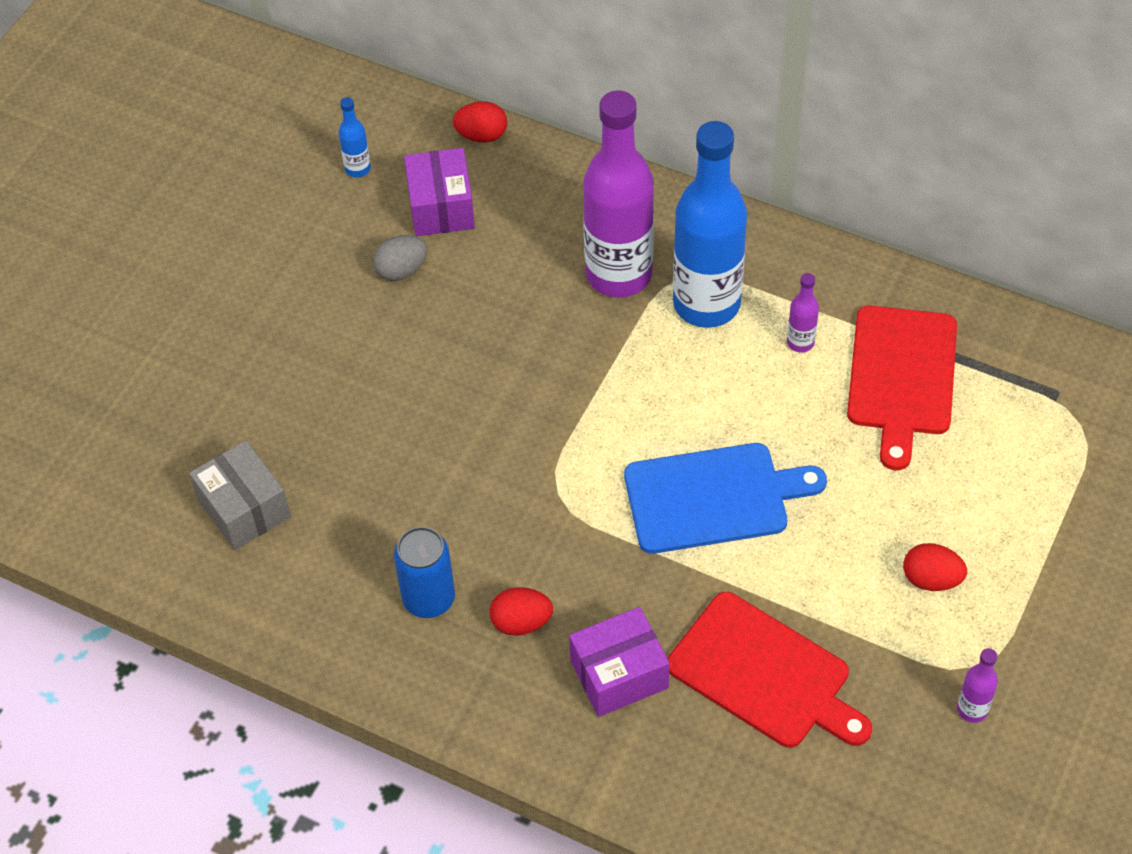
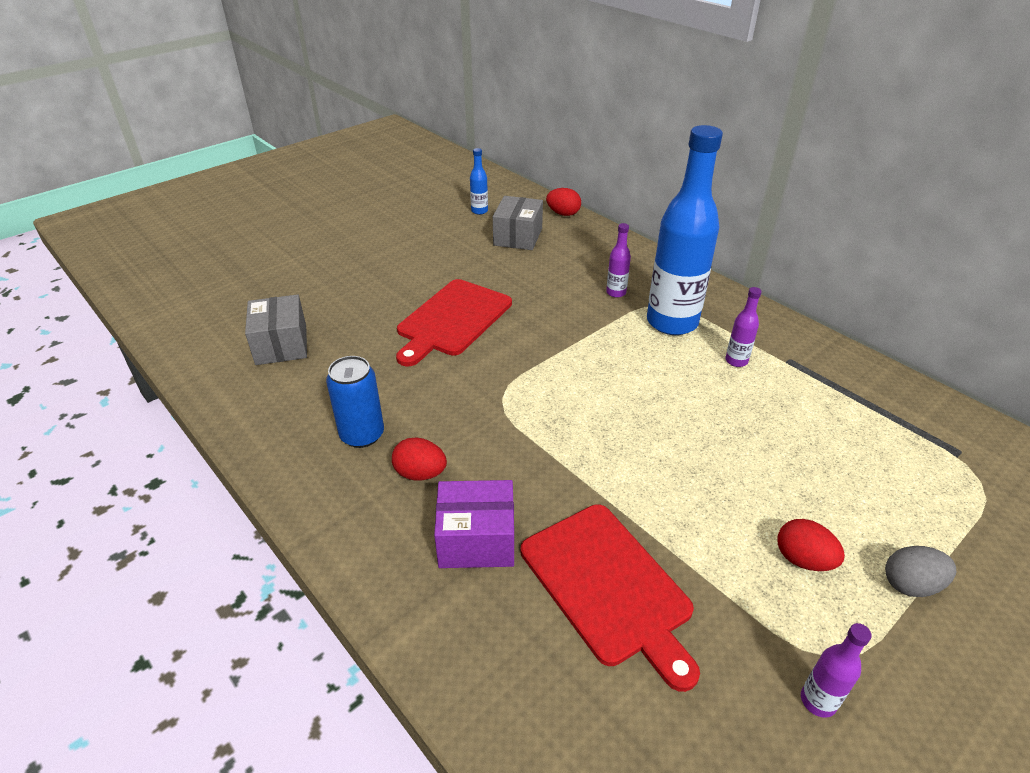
camera: 20 degrees right, 15 degrees down
grey egg [373,235,427,281] -> grey egg moved to [885,546,956,597]
purple box [404,148,475,236] -> grey box [493,196,543,250]
purple bottle [583,90,654,297] -> purple bottle [606,223,631,298], size x0.41
blue cutting board [624,443,827,554] -> none
red cutting board [847,305,957,470] -> red cutting board moved to [396,279,512,366]

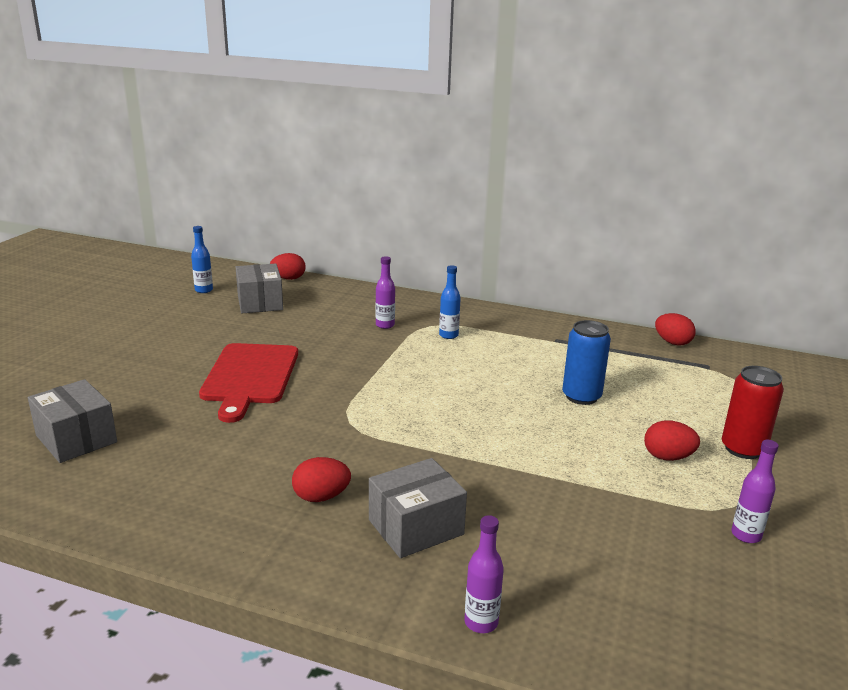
camera: 30 degrees left, 15 degrees down
blue can [326,356,384,448] -> blue can moved to [562,320,611,405]
purple box [434,480,514,568] -> grey box [369,458,467,558]
red cutting board [521,504,700,692] -> none
blue bottle [647,125,723,335] -> blue bottle [439,265,461,339], size x0.41
purple bottle [725,287,762,367] -> purple bottle moved to [465,515,504,633]
grey egg [885,546,956,597] -> red can [722,366,784,459]
none -> red egg [655,313,696,346]

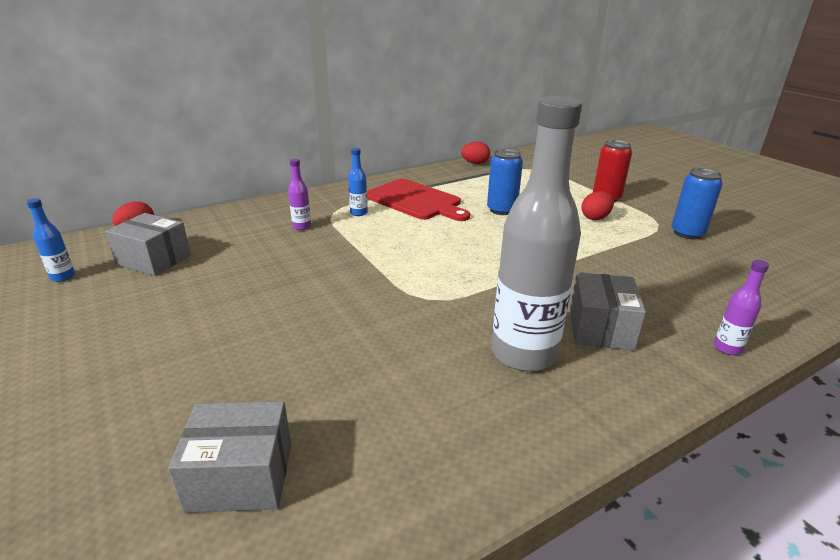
camera: 50 degrees left, 5 degrees up
red cutting board [199,343,298,423] -> red cutting board moved to [367,179,470,221]
red egg [292,457,351,502] -> grey bottle [492,96,582,371]
purple bottle [731,440,779,543] -> blue can [672,168,723,239]

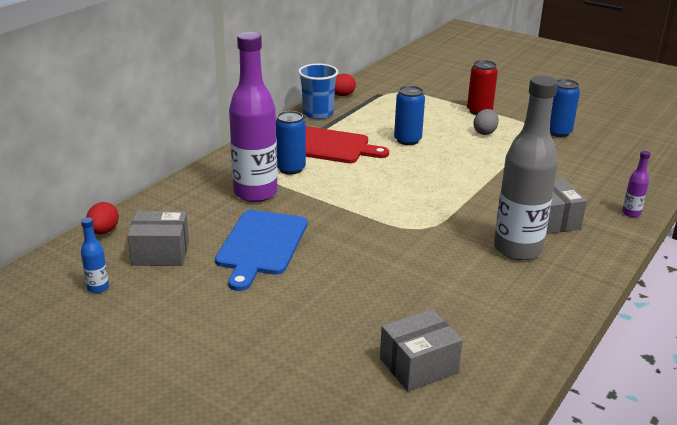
camera: 25 degrees left, 0 degrees up
purple bottle [288,159,311,230] -> purple bottle [229,32,277,202], size x2.45
blue bottle [348,148,368,216] -> blue can [276,111,306,175]
red egg [581,191,614,220] -> grey egg [473,109,499,135]
none -> blue cutting board [215,210,307,291]
none -> blue cup [298,64,338,119]

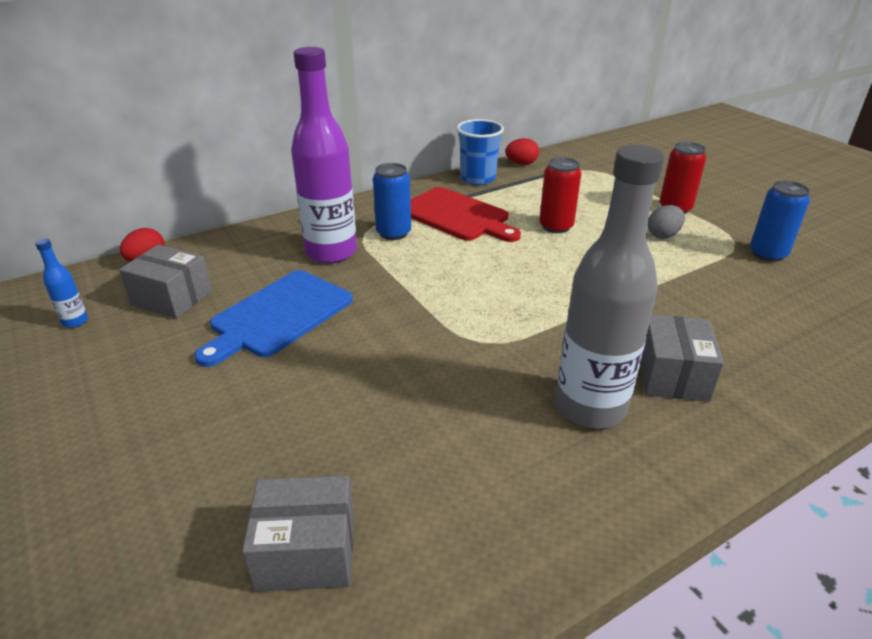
camera: 25 degrees right, 5 degrees up
blue can [394,86,425,145] -> red can [539,157,582,233]
purple bottle [622,151,651,217] -> none

